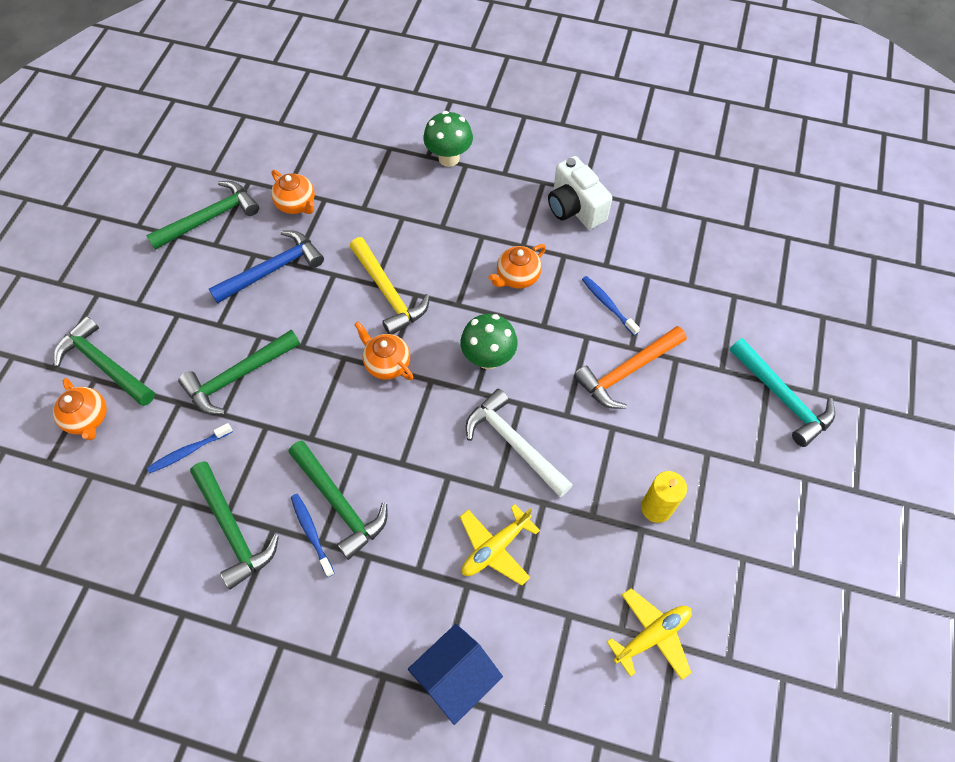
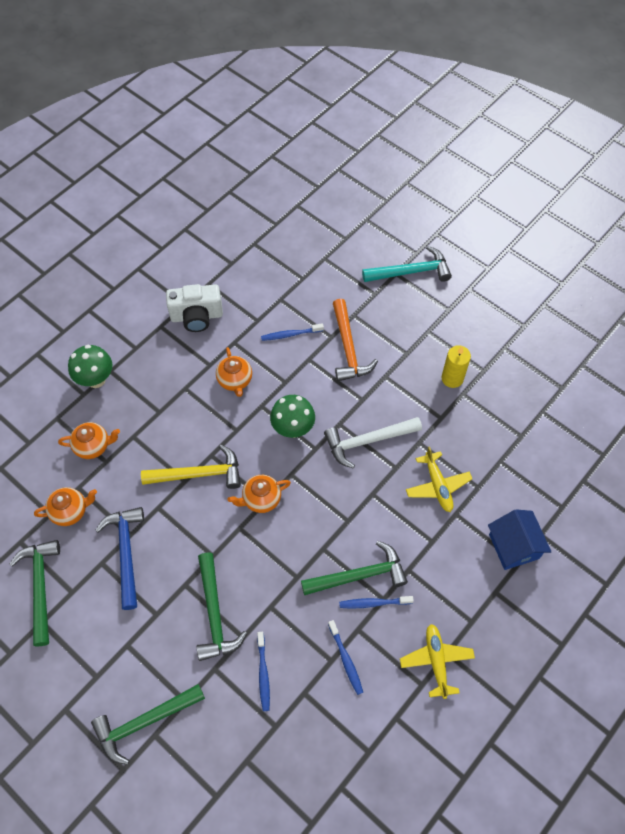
camera: 65 degrees left, 0 degrees up
orange teapot [53,378,107,440] -> orange teapot moved to [58,422,120,459]
green hammer [190,461,279,589] -> blue toothbrush [328,620,363,695]
yellow plane [607,588,692,680] -> yellow plane moved to [400,624,475,699]

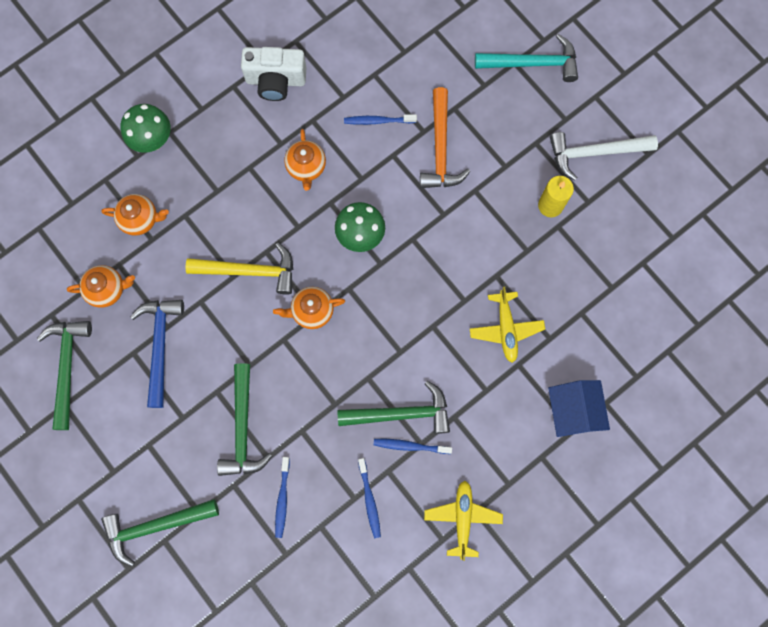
camera: 10 degrees right, 15 degrees up
white hammer [324,417,422,468] -> white hammer moved to [550,132,658,180]

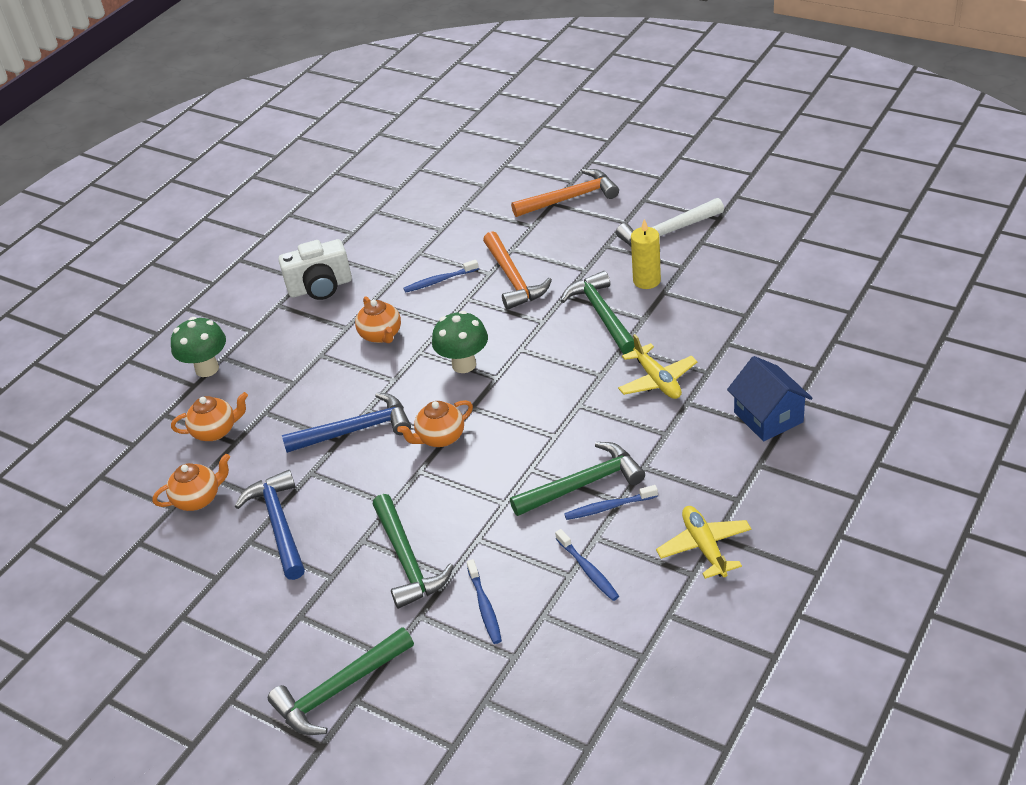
camera: 15 degrees left, 35 degrees down
green hammer [37,321,92,430] -> green hammer moved to [560,271,635,354]
yellow hammer [185,243,293,295] -> blue hammer [282,392,411,453]
turquoise hammer [475,34,578,82] -> orange hammer [511,169,619,217]

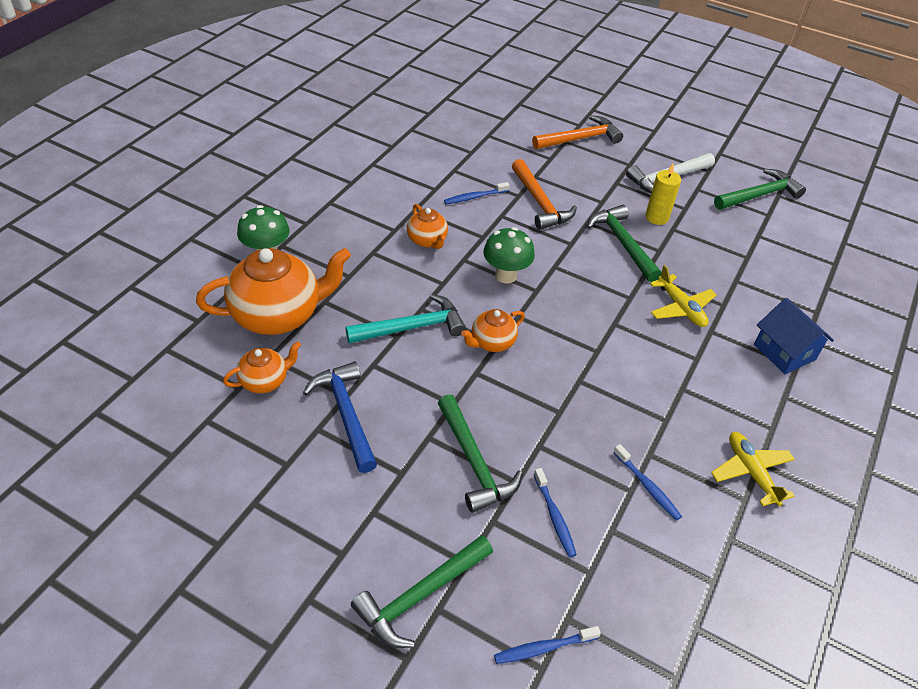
camera: 10 degrees left, 5 degrees up
orange teapot [171,392,248,441] -> orange teapot [196,248,351,335], size x1.98
white camera [278,239,352,300] -> none
blue hammer [282,392,411,453] -> turquoise hammer [345,294,466,343]
green hammer [510,442,645,516] -> green hammer moved to [714,169,806,210]
blue toothbrush [564,485,658,520] -> blue toothbrush moved to [494,626,601,664]

